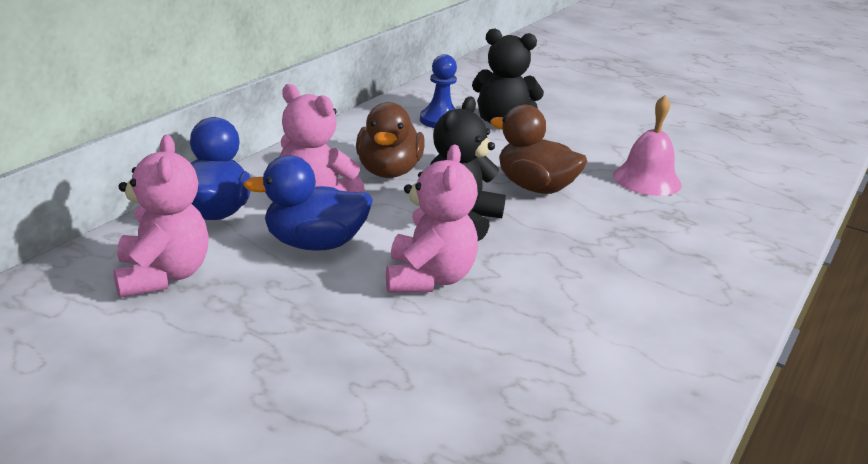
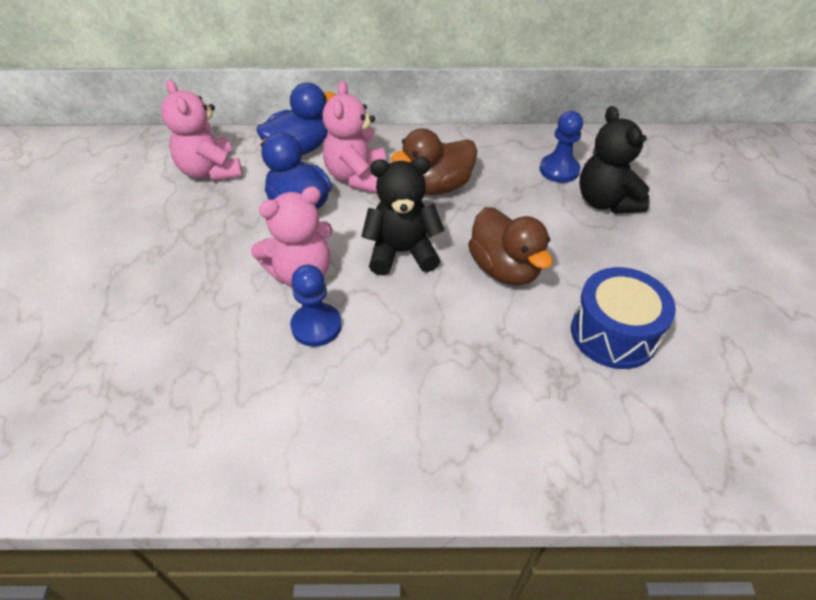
camera: 60 degrees right, 20 degrees up
pink teddy bear [113,135,209,298] -> pink teddy bear turned 105 degrees clockwise [161,79,243,181]
brown duck [490,105,587,194] -> brown duck turned 150 degrees clockwise [468,207,552,285]
pink bell [613,95,682,196] -> blue drum [571,267,676,369]
none -> blue pawn [290,264,342,347]

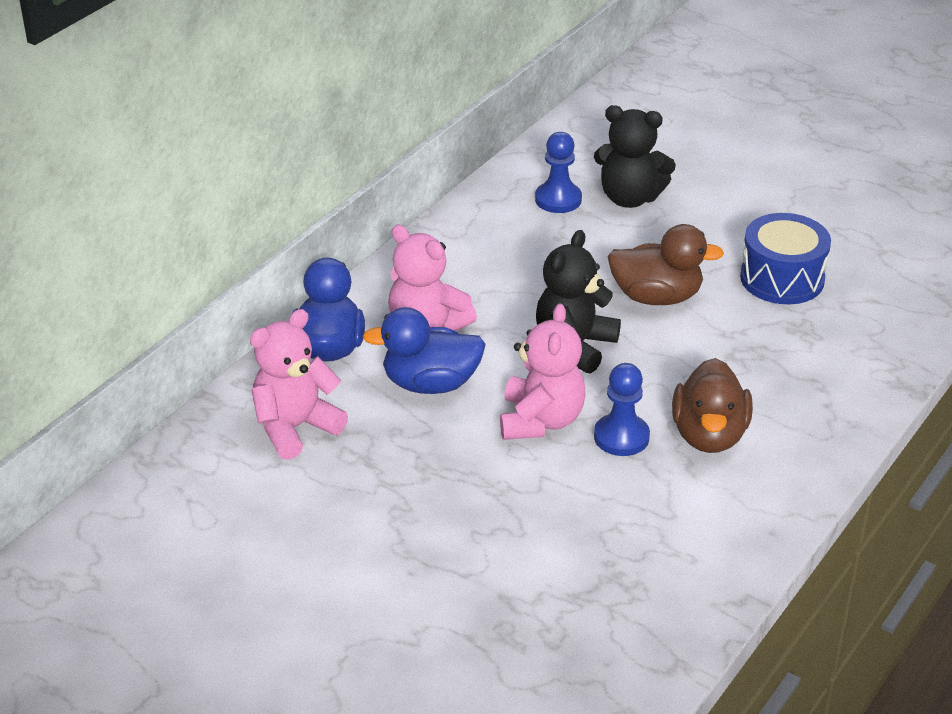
camera: 55 degrees left, 10 degrees down
pink teddy bear [161,79,243,181] -> pink teddy bear turned 135 degrees clockwise [250,309,348,460]
brown duck [391,128,477,195] -> brown duck moved to [672,358,753,453]

